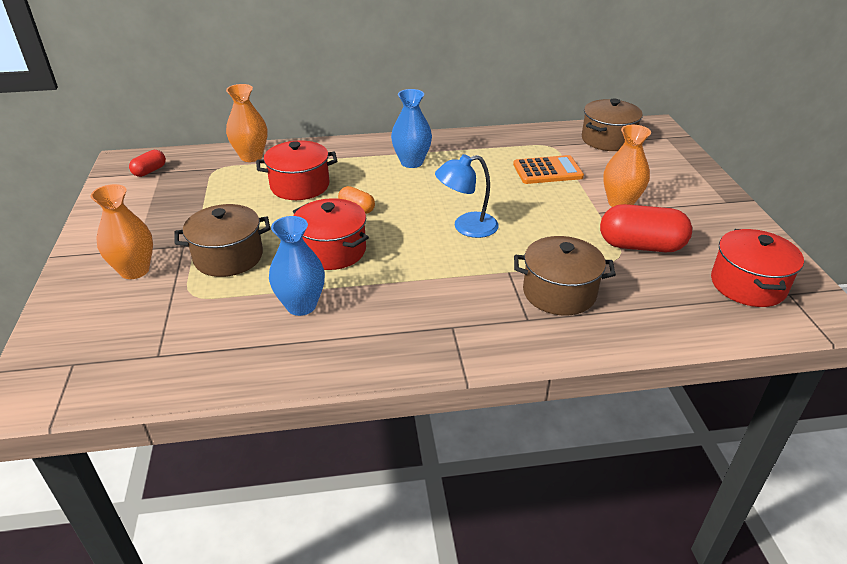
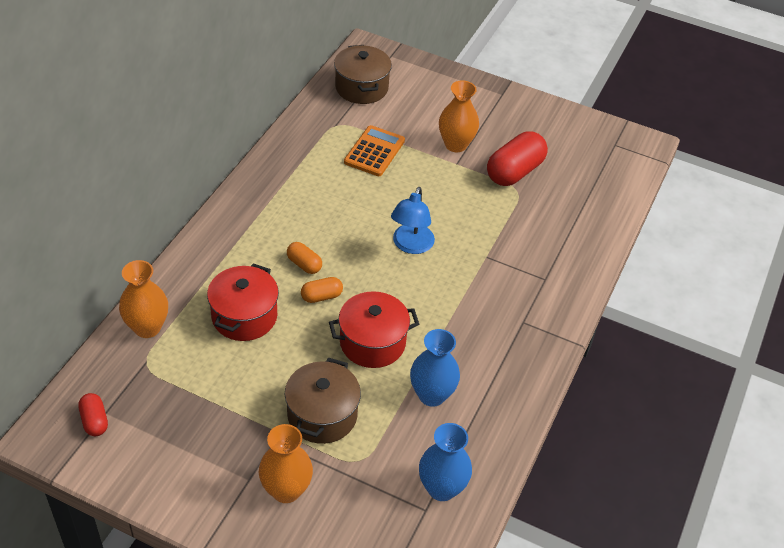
camera: 60 degrees left, 10 degrees up
blue vase [391,89,432,168] -> blue vase moved to [419,423,472,501]
brown pot [514,236,616,315] -> none
red pot [711,229,804,307] -> none
none -> orange capsule [287,242,322,274]

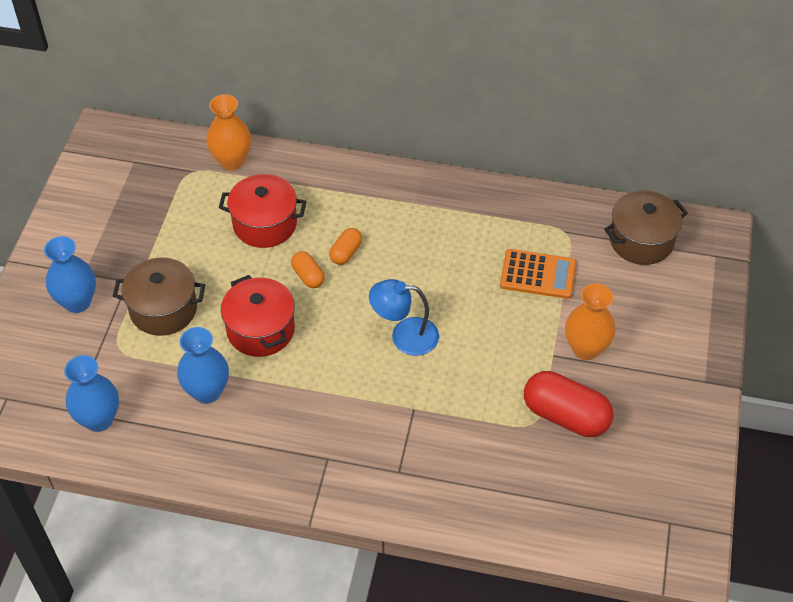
camera: 80 degrees right, 5 degrees up
red capsule [78,393,108,436] -> none
orange vase [259,424,313,503] -> blue vase [44,236,96,313]

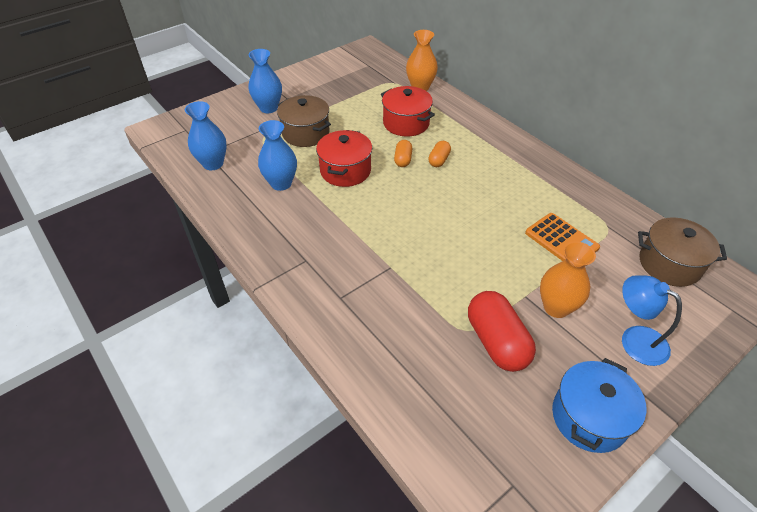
camera: 40 degrees right, 5 degrees down
orange capsule [329,228,362,265] -> orange capsule turned 45 degrees counterclockwise [428,141,451,167]
blue lamp [369,279,439,356] -> blue lamp moved to [622,275,682,366]
none -> blue pot [552,358,647,453]

